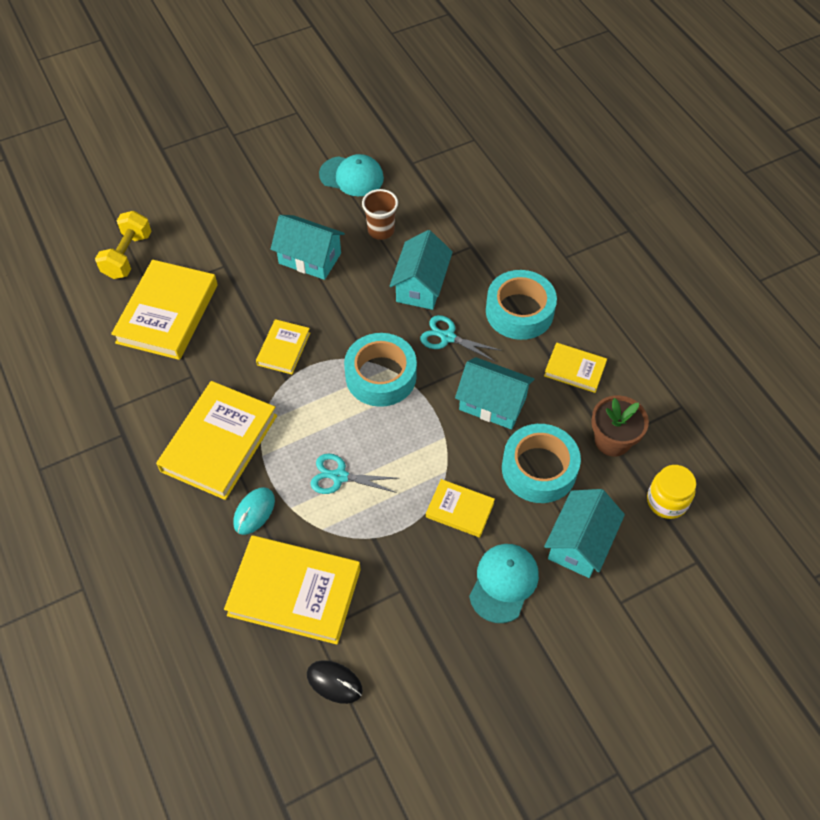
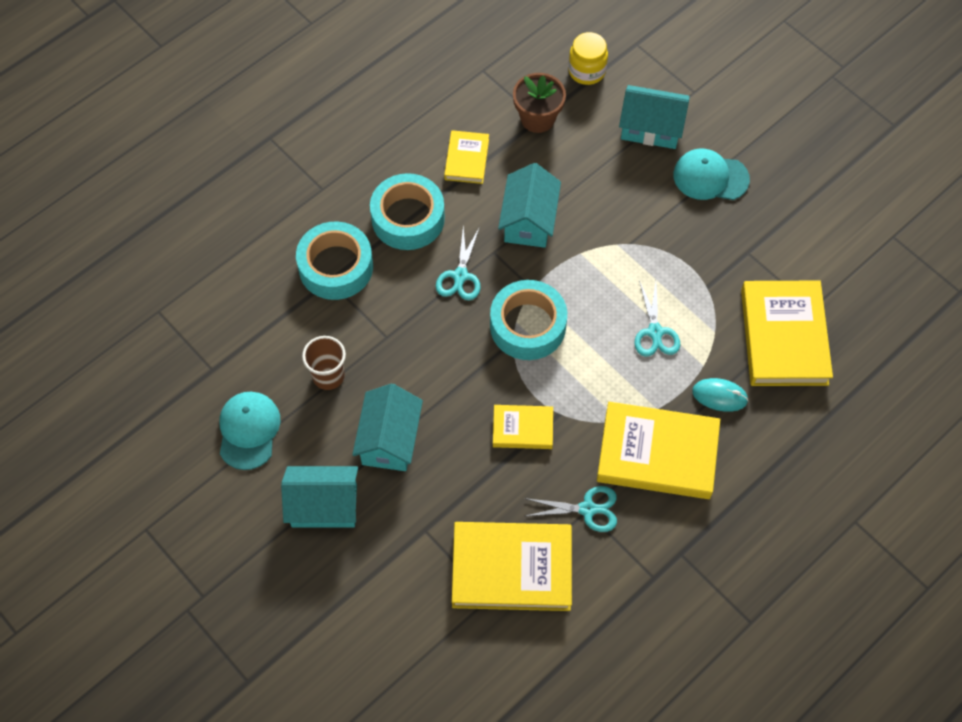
camera: 105 degrees left, 5 degrees up
yellow dumbbell [95,211,152,279] -> none
black mouse [307,660,363,704] -> none
turquoise house [390,230,453,310] -> turquoise house moved to [281,466,358,527]
yellow book [426,479,495,538] -> none
turquoise tape [502,424,581,503] -> turquoise tape moved to [296,221,373,300]
none -> turquoise scissors [524,486,617,532]

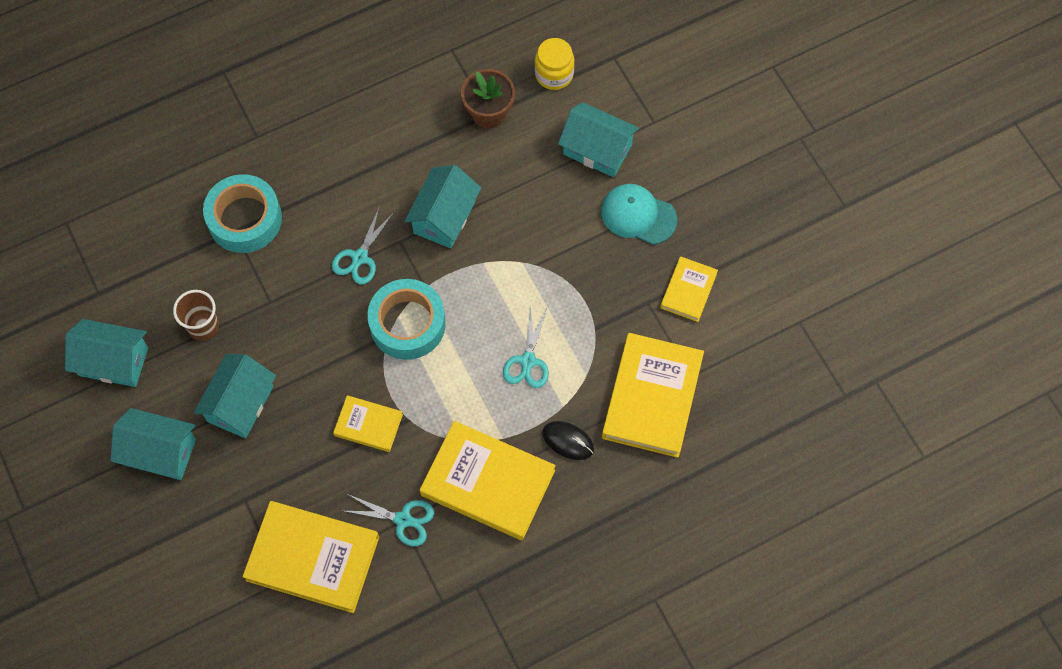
camera: 15 degrees right, 5 degrees up
turquoise cap [219,392,280,470] -> turquoise house [65,319,148,387]
turquoise tape [370,173,445,250] -> none
yellow book [444,130,489,184] -> yellow book moved to [660,256,718,322]
turquoise mouse [692,378,749,412] -> black mouse [542,421,594,460]

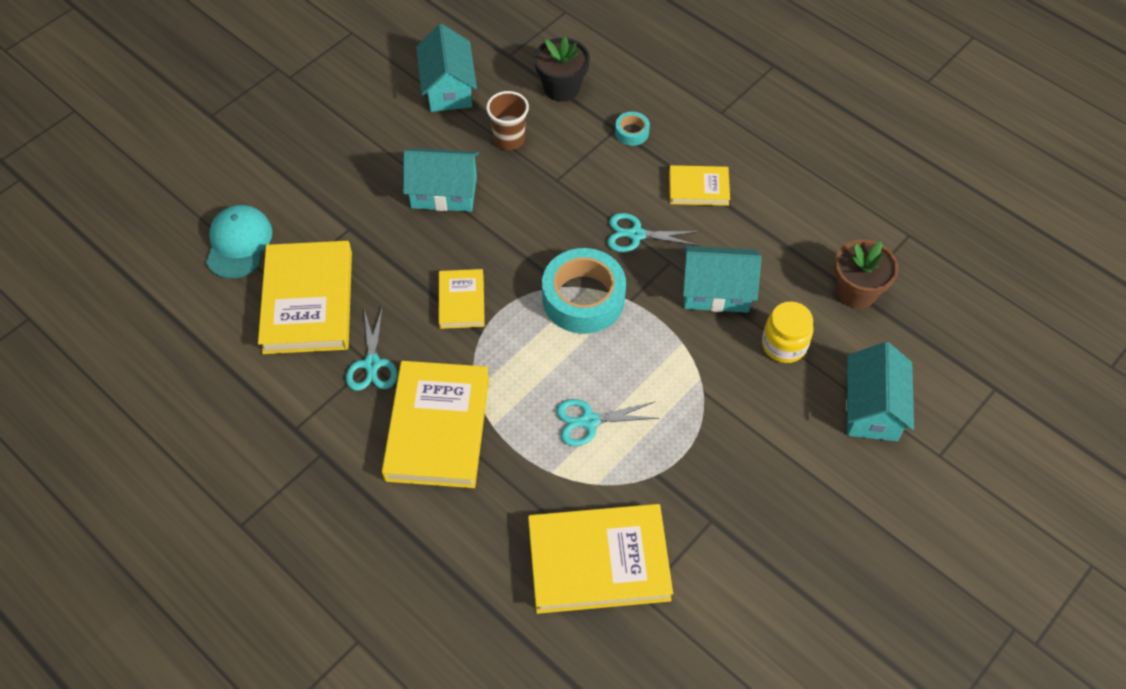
camera: 70 degrees right, 10 degrees down
turquoise house [110,408,196,480] -> none
turquoise tape [203,174,282,253] -> turquoise tape [615,112,650,146], size x0.45
yellow jar [535,38,575,90] -> yellow jar moved to [762,301,813,363]
black mouse [542,421,594,460] -> none
turquoise cap [601,184,677,245] -> turquoise cap moved to [206,205,272,279]
yellow book [660,256,718,322] -> yellow book moved to [669,165,730,206]
none -> black flower pot [534,36,590,102]

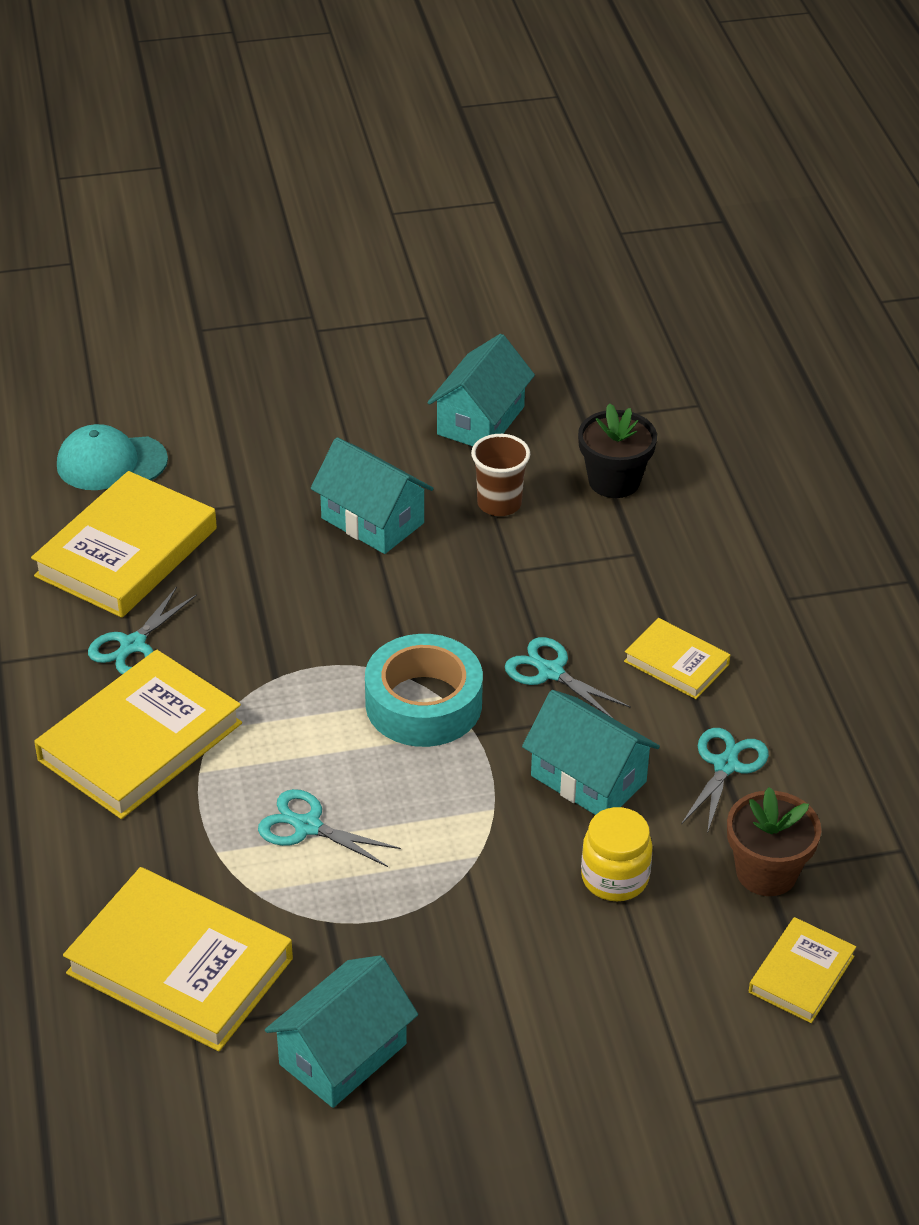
camera: 35 degrees right, 15 degrees down
turquoise cap [206,205,272,279] -> turquoise cap turned 135 degrees counterclockwise [57,424,168,490]
yellow book [439,269,485,329] -> yellow book moved to [749,917,856,1023]
turquoise tape [615,112,650,146] -> none
turquoise house [846,342,914,441] -> turquoise house moved to [265,955,418,1108]
none -> turquoise scissors [681,728,769,834]

